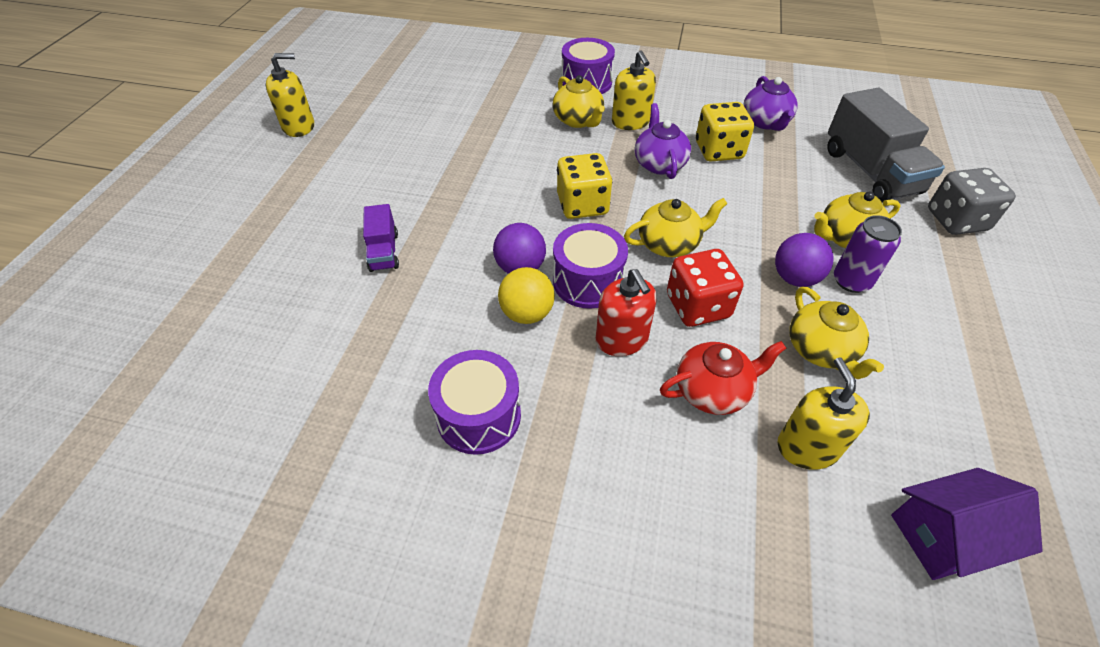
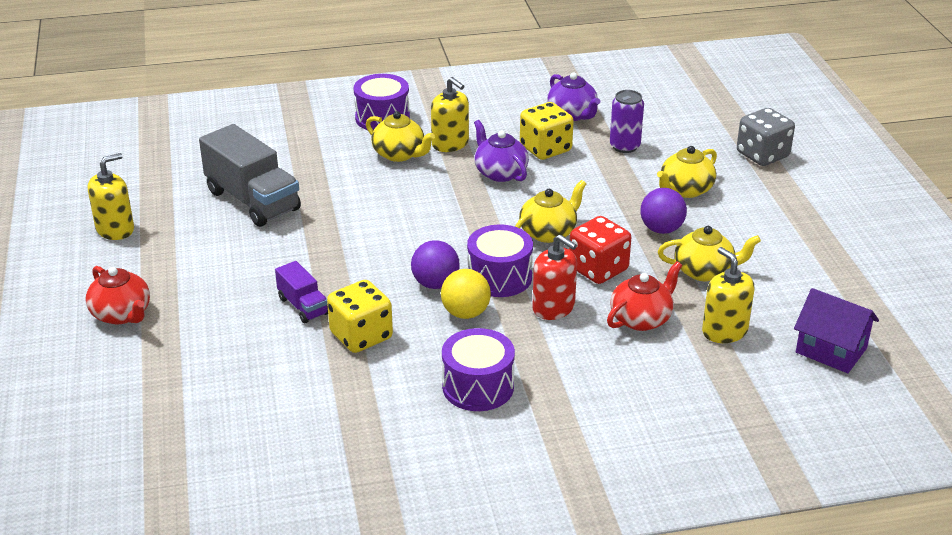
camera: 25 degrees left, 15 degrees down
yellow dice [557,153,612,219] -> yellow dice moved to [327,280,393,353]
yellow teapot [790,287,884,379] -> yellow teapot turned 45 degrees counterclockwise [658,226,761,281]
grey truck [828,88,945,203] -> grey truck moved to [199,124,301,227]
purple can [834,215,902,293] -> purple can moved to [610,90,644,153]
purple house [891,468,1042,580] -> purple house turned 75 degrees clockwise [794,288,879,373]
none -> red teapot [85,266,150,324]

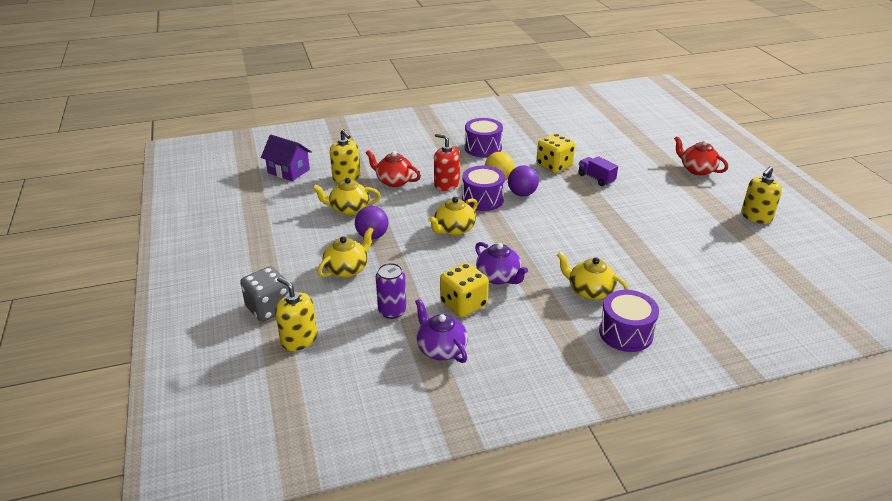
camera: 175 degrees right, 0 degrees up
grey truck [199,124,301,227] -> none
yellow soap dispenser [431,77,469,152] -> yellow soap dispenser moved to [275,277,317,351]
red dice [569,216,632,284] -> none
red teapot [607,261,682,331] -> red teapot turned 75 degrees clockwise [366,150,421,187]

